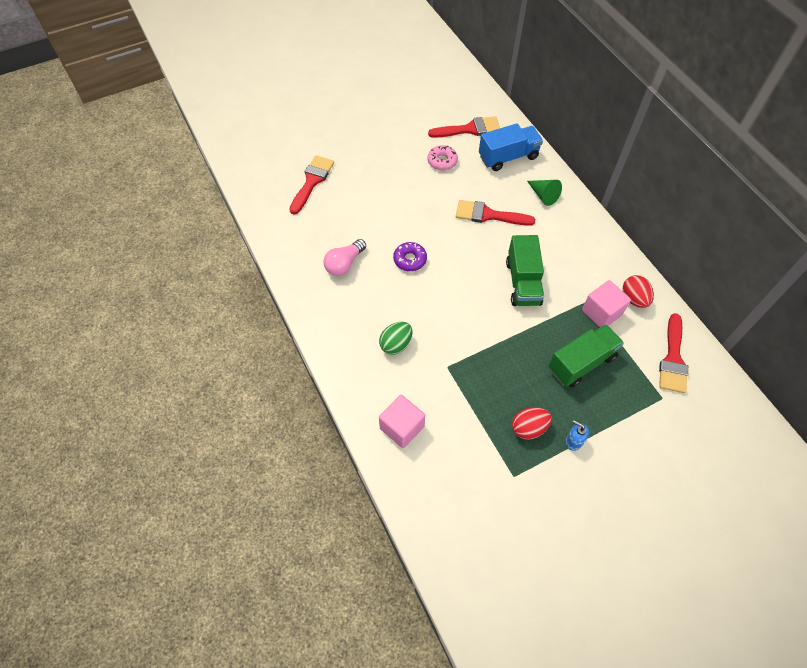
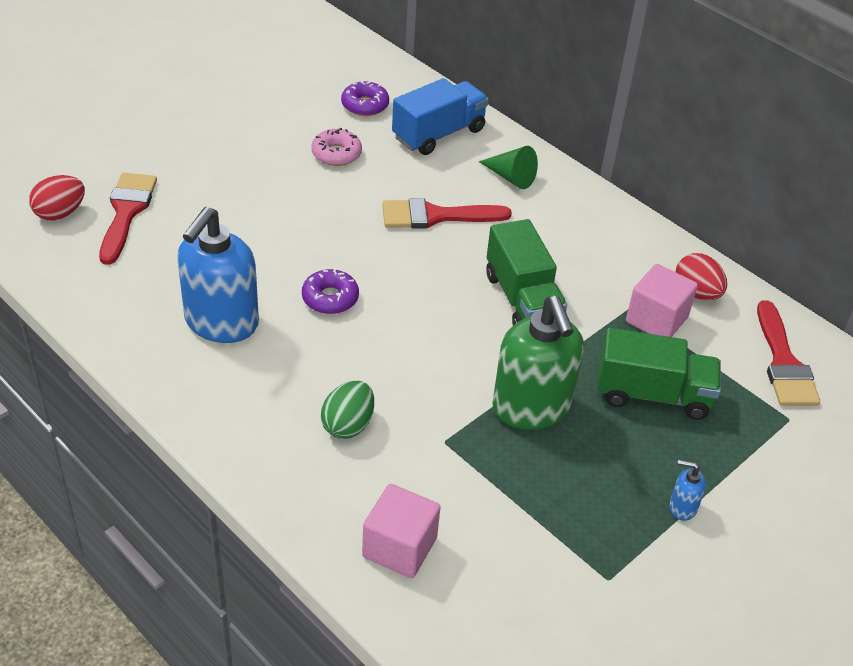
camera: 20 degrees left, 15 degrees down
pink light bulb [323,239,366,276] -> blue soap dispenser [177,207,259,343]
red brush [428,116,500,138] -> purple donut [341,80,389,116]
red egg [512,407,552,440] -> red egg moved to [29,175,85,220]
green truck [549,324,624,388] -> green truck turned 60 degrees clockwise [597,328,721,420]
none -> green soap dispenser [493,296,584,430]

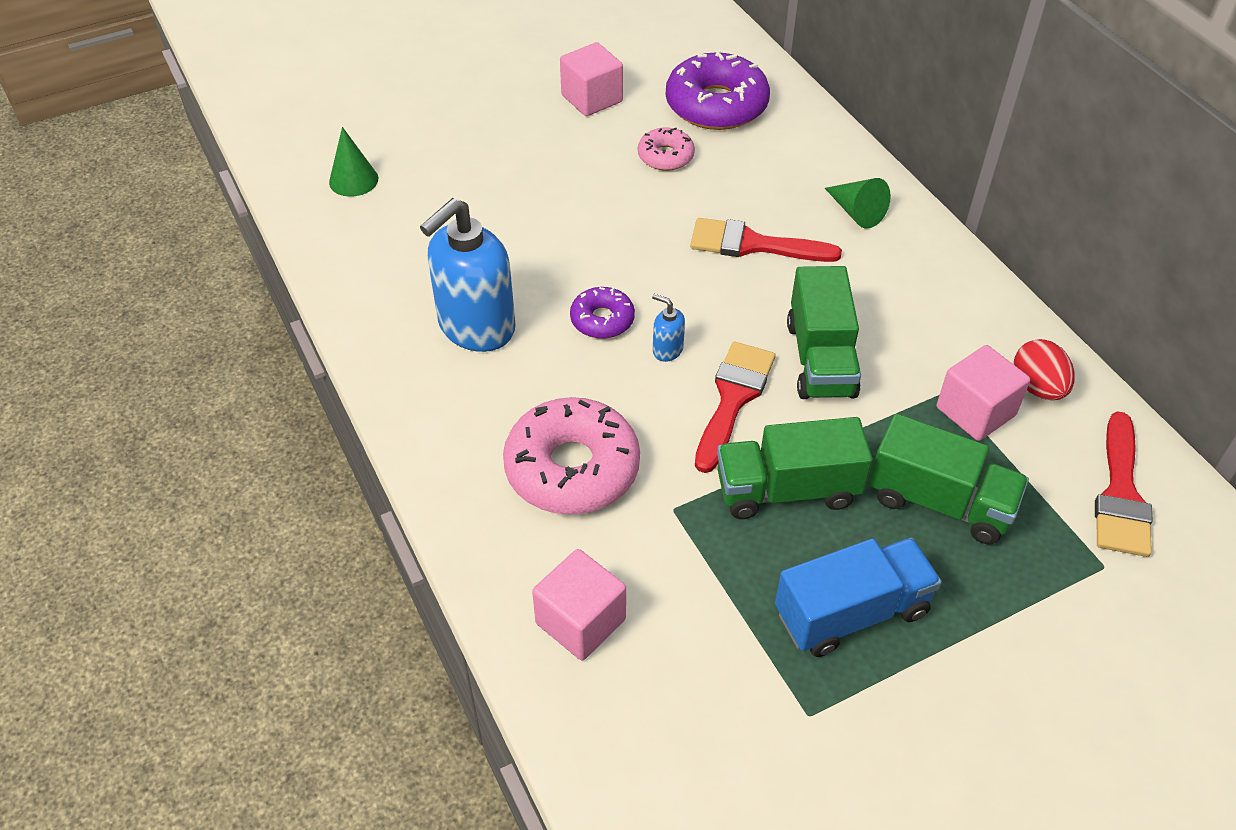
camera: 20 degrees right, 5 degrees up
red egg [29,175,85,220] -> green cone [329,127,378,197]
red brush [99,173,157,265] -> red brush moved to [695,342,776,473]
green egg [321,381,374,439] -> pink donut [503,397,640,515]
purple donut [341,80,389,116] -> purple donut [666,50,770,130], size x1.90
blue truck [392,78,489,155] -> blue truck moved to [775,538,942,657]
green soap dispenser [493,296,584,430] -> green truck [717,417,873,519]
blue soap dispenser [669,460,706,521] -> blue soap dispenser moved to [652,294,685,362]
none -> pink cube [560,42,623,116]

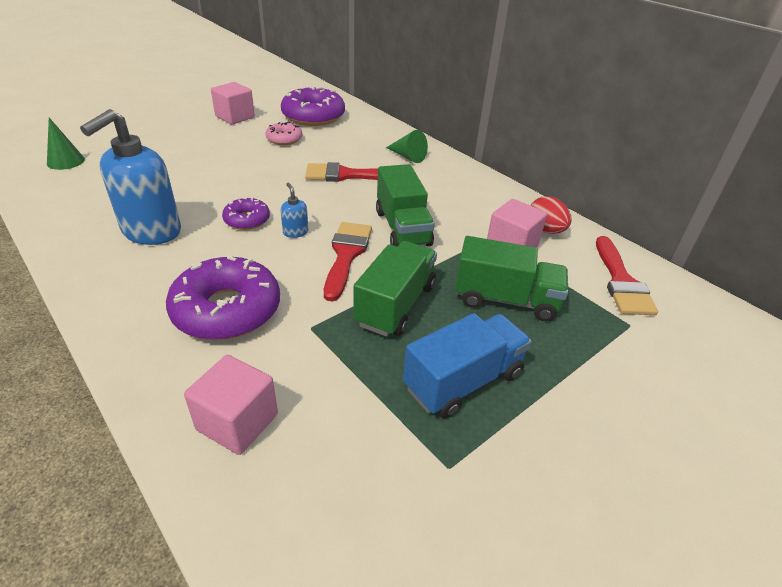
camera: 15 degrees left, 10 degrees down
pink donut [503,397,640,515] -> purple donut [166,256,280,340]
blue soap dispenser [652,294,685,362] -> blue soap dispenser turned 45 degrees clockwise [281,183,308,238]
green truck [717,417,873,519] -> green truck turned 135 degrees clockwise [354,241,437,337]

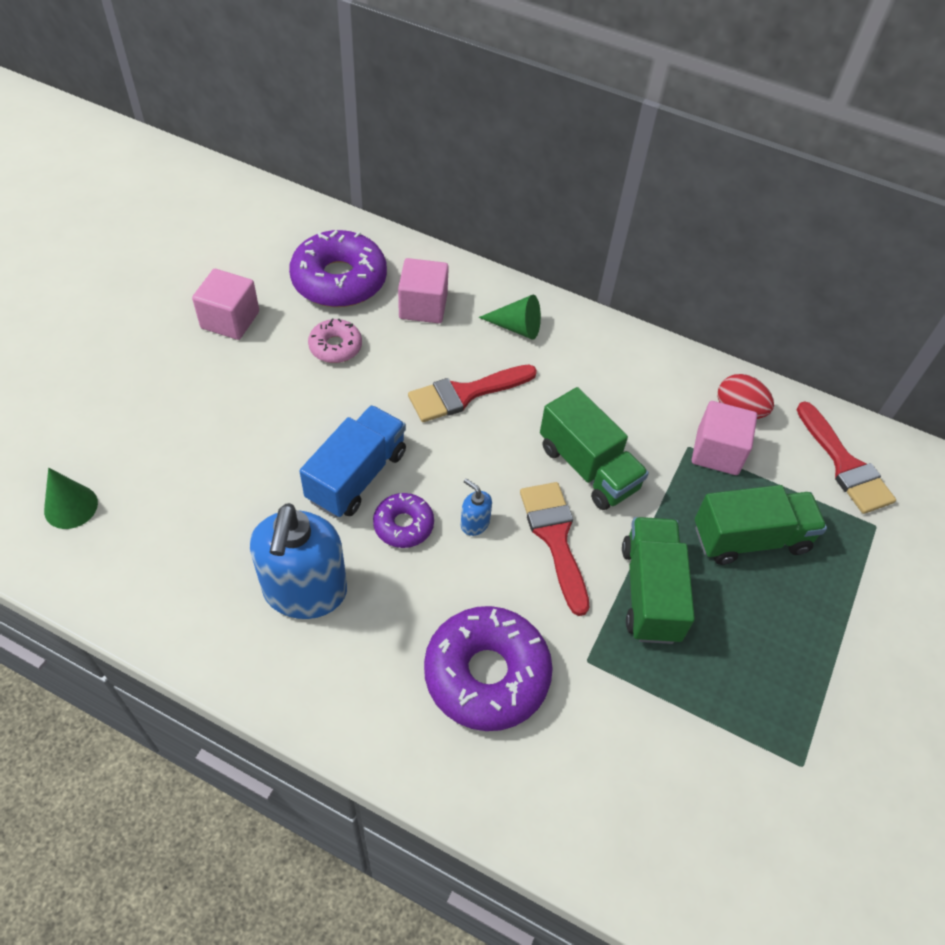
camera: 25 degrees left, 15 degrees up
pink cube [184,355,278,455] -> pink cube moved to [398,258,449,323]
blue truck [403,313,532,418] -> blue truck moved to [300,405,406,518]

